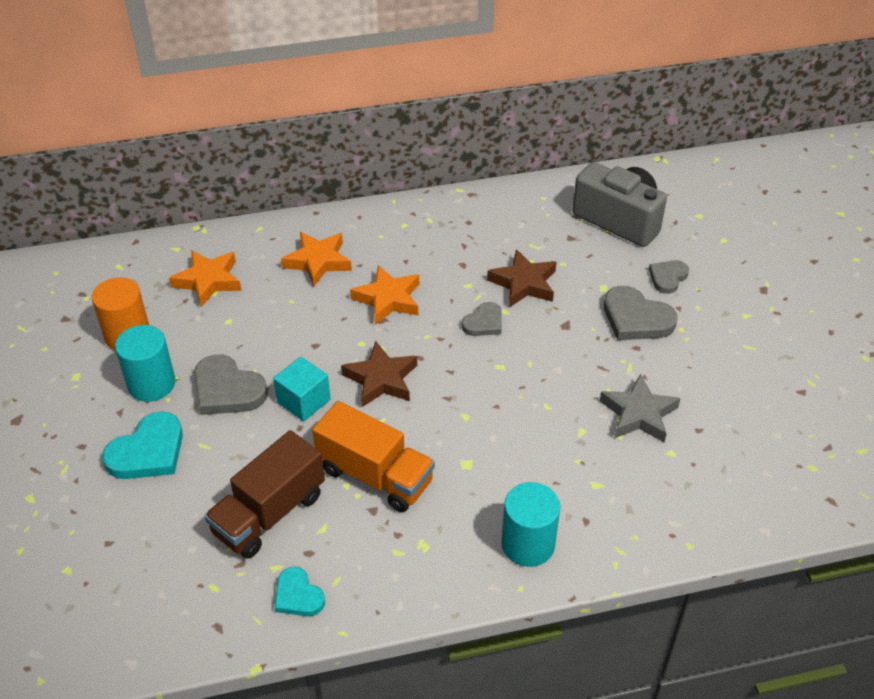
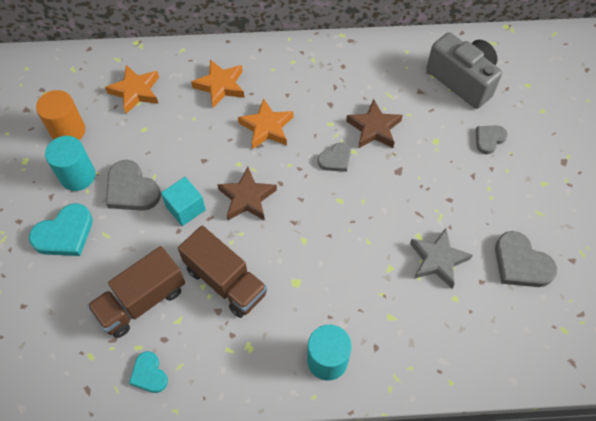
camera: 10 degrees right, 15 degrees up
orange truck [312,401,435,512] -> brown truck [178,225,267,318]
grey heart [604,286,678,340] -> grey heart moved to [495,231,557,287]

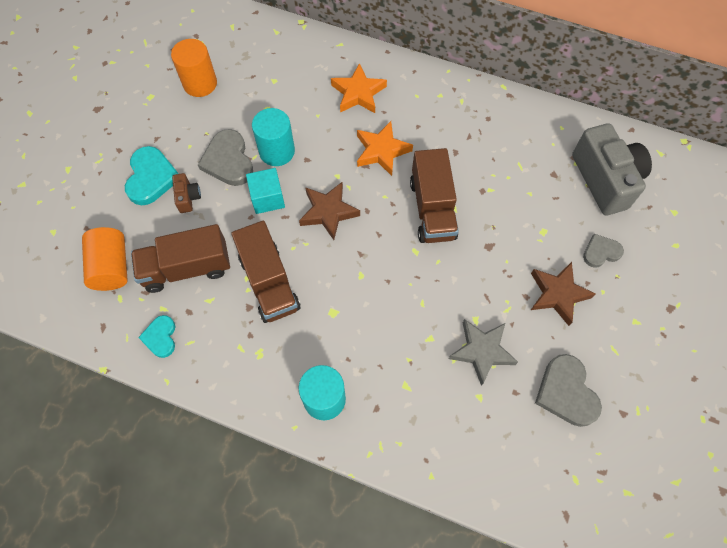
camera: 25 degrees right, 5 degrees up
turquoise heart [29,203,93,256] -> turquoise heart turned 75 degrees counterclockwise [125,146,179,205]
turquoise cylinder [45,136,96,191] -> turquoise cylinder moved to [252,108,295,166]
orange star [105,65,159,114] -> none
grey heart [318,142,351,172] -> brown truck [410,148,459,243]
brown star [346,99,403,149] -> brown star moved to [531,262,596,326]
none -> orange cylinder [82,227,128,291]
none -> brown camera [172,173,201,213]

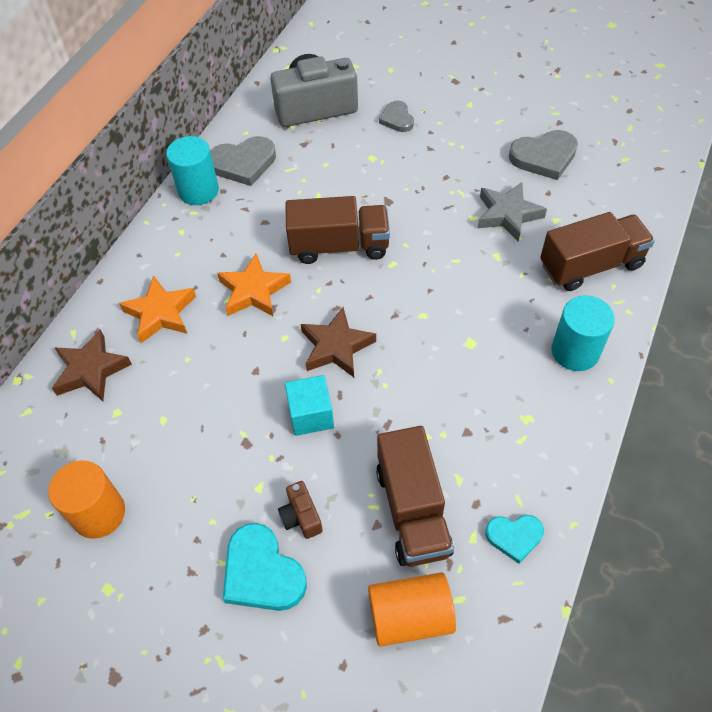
camera: 85 degrees left, 10 degrees down
turquoise heart [125,146,179,205] -> turquoise heart turned 135 degrees counterclockwise [223,523,307,611]
brown camera [172,173,201,213] -> brown camera turned 105 degrees counterclockwise [278,481,323,539]
grey heart [198,129,253,186] -> grey heart moved to [210,136,276,186]
brown truck [231,221,301,323] -> brown truck moved to [540,212,655,291]
turquoise cylinder [252,108,295,166] -> turquoise cylinder moved to [166,136,219,205]
brown star [531,262,596,326] -> brown star moved to [52,330,132,401]

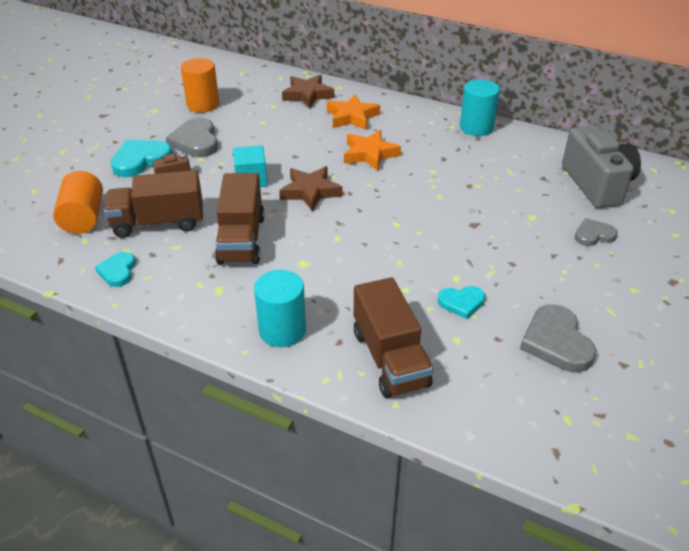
camera: 90 degrees right, 15 degrees down
grey heart [210,136,276,186] -> grey heart moved to [166,118,218,157]
brown truck [285,196,390,264] -> brown truck moved to [215,173,265,264]
grey star [478,182,547,242] -> turquoise heart [438,286,485,319]

